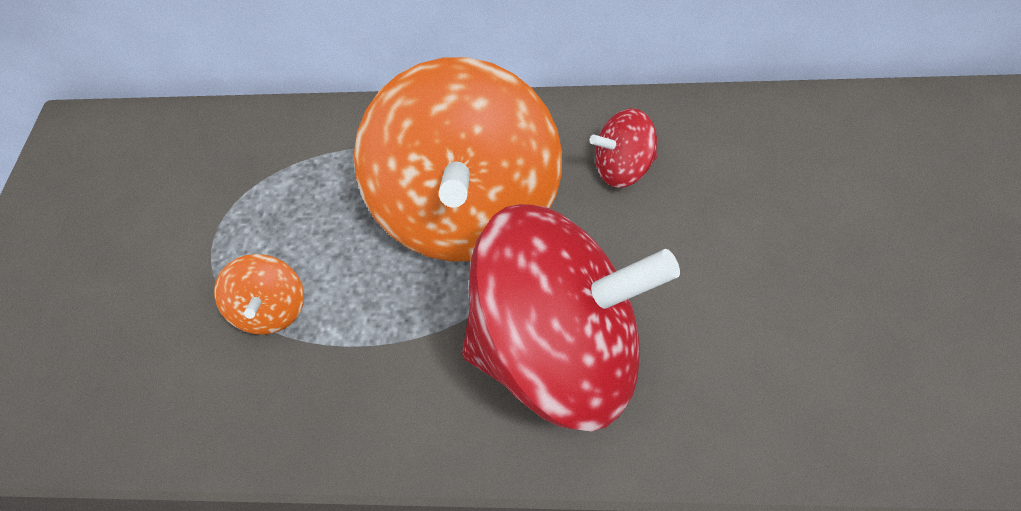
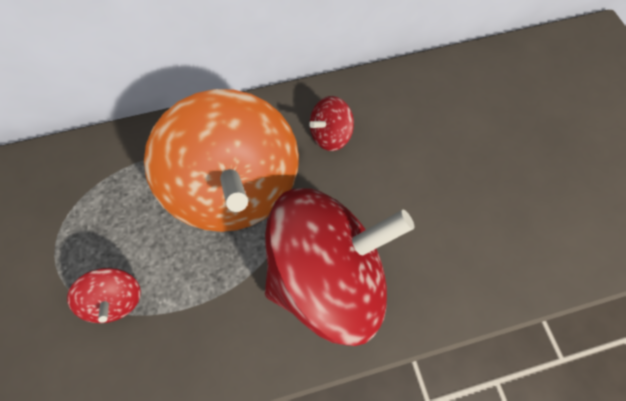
camera: 25 degrees left, 10 degrees up
orange spinning top [214,254,304,335] -> red spinning top [67,268,141,323]

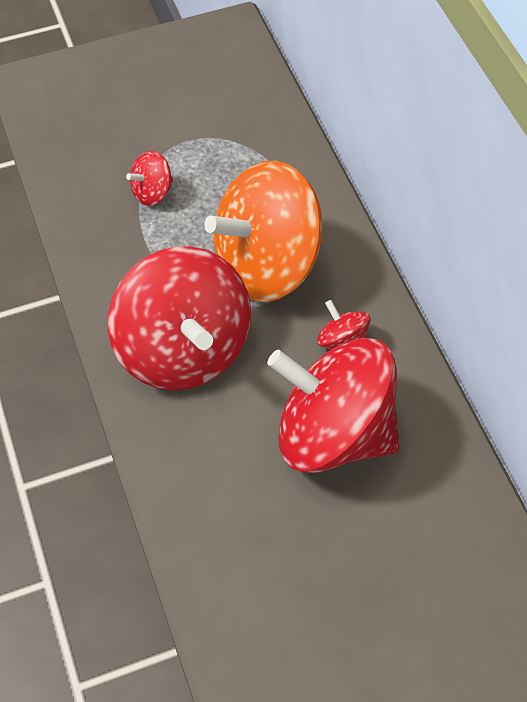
camera: 85 degrees right, 10 degrees down
none -> red spinning top [267,338,400,473]

